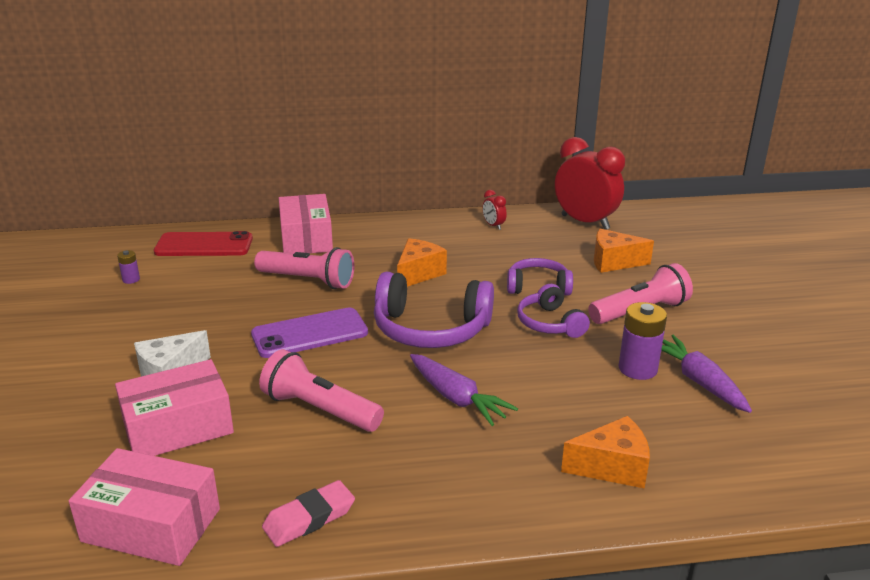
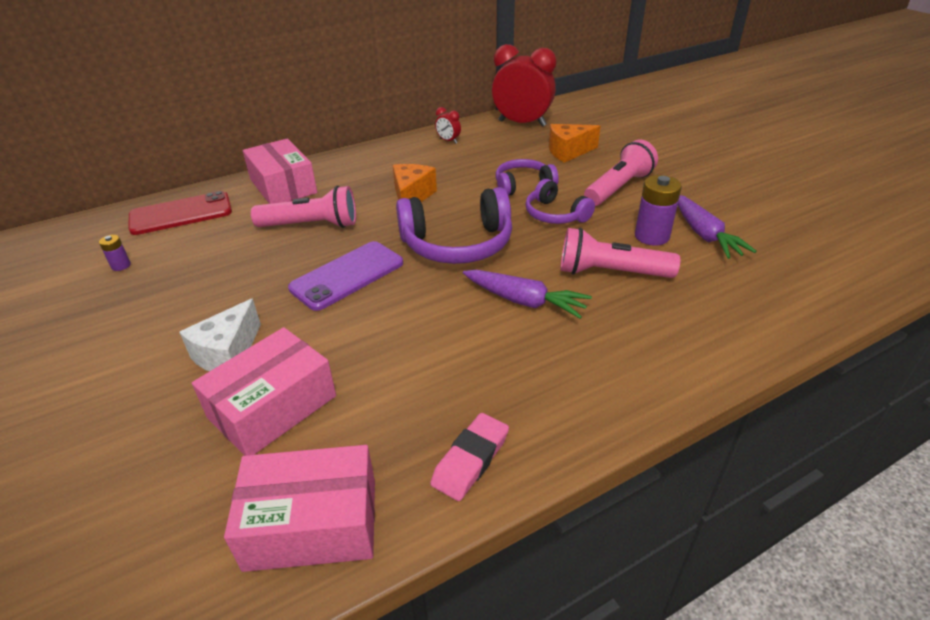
camera: 20 degrees left, 10 degrees up
pink flashlight [259,349,384,432] -> pink flashlight moved to [561,228,680,278]
orange cheese [561,416,650,489] -> none
purple carrot [661,335,752,413] -> purple carrot turned 150 degrees counterclockwise [678,195,757,259]

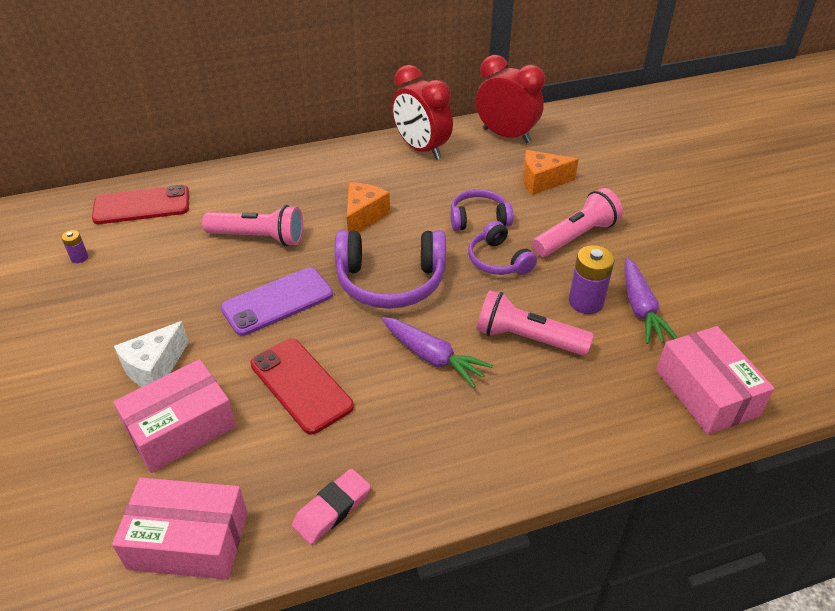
camera: 10 degrees right, 5 degrees up
pink box [243,138,317,204] -> pink box moved to [656,326,775,435]
red clock [435,107,461,144] -> red clock [392,65,453,160], size x2.37
none -> red phone [250,338,354,435]

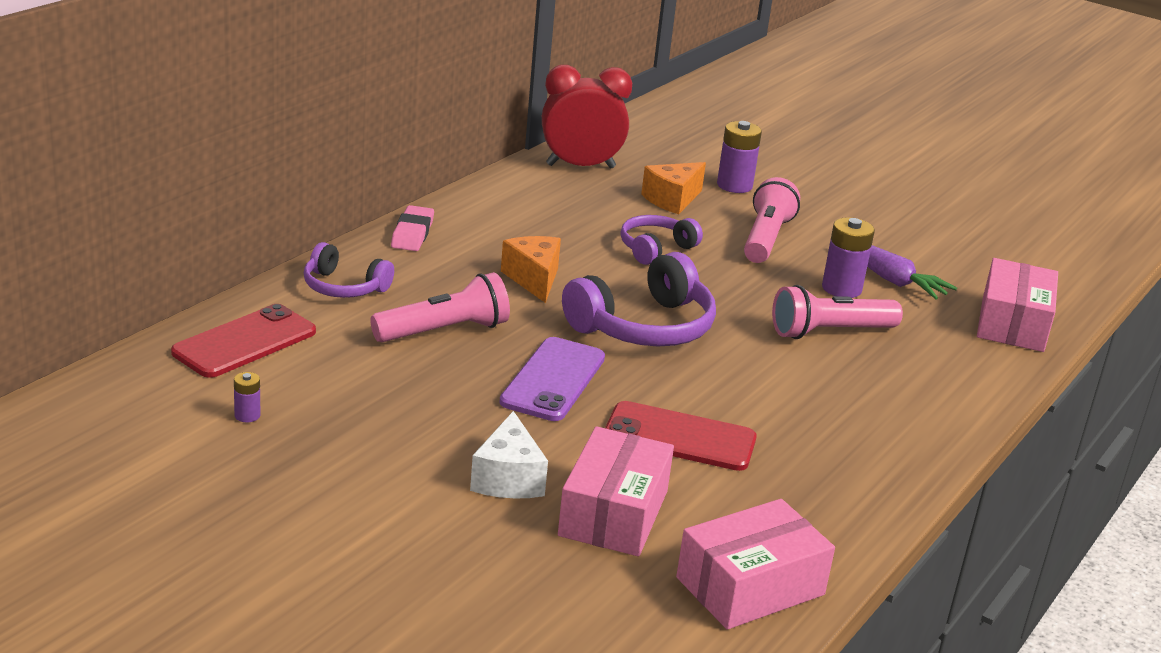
camera: 40 degrees left, 15 degrees down
pink eraser [292,468,371,545] -> pink eraser moved to [391,205,434,251]
purple carrot [382,317,493,388] -> none
red clock [392,65,453,160] -> none
purple headphones [468,221,537,275] -> purple headphones moved to [304,242,394,298]
pink box [656,326,775,435] -> pink box turned 75 degrees clockwise [977,258,1058,352]
none -> purple battery [717,121,762,193]

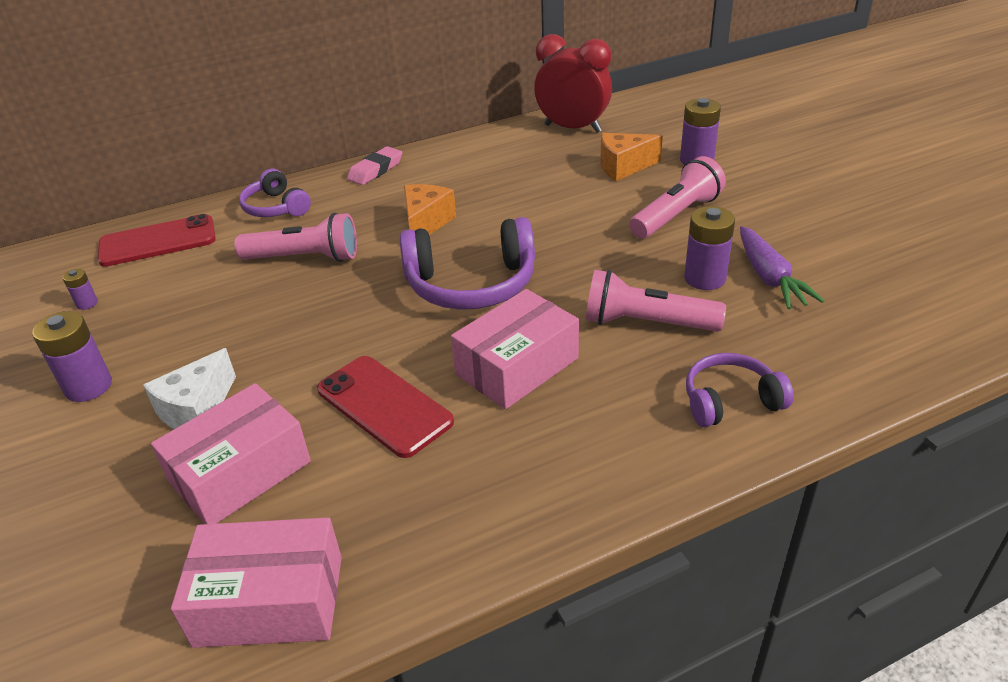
camera: 35 degrees right, 10 degrees up
purple phone [499,337,605,421] -> none
purple headphones [620,215,703,265] -> purple headphones moved to [686,353,794,427]
pink box [977,258,1058,352] -> pink box moved to [451,289,579,409]
none -> purple battery [32,311,112,402]

